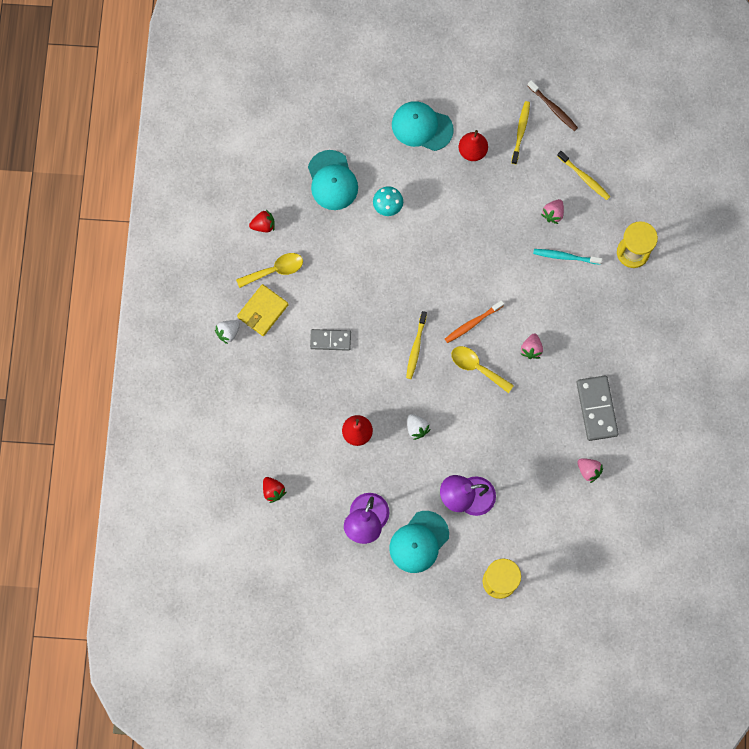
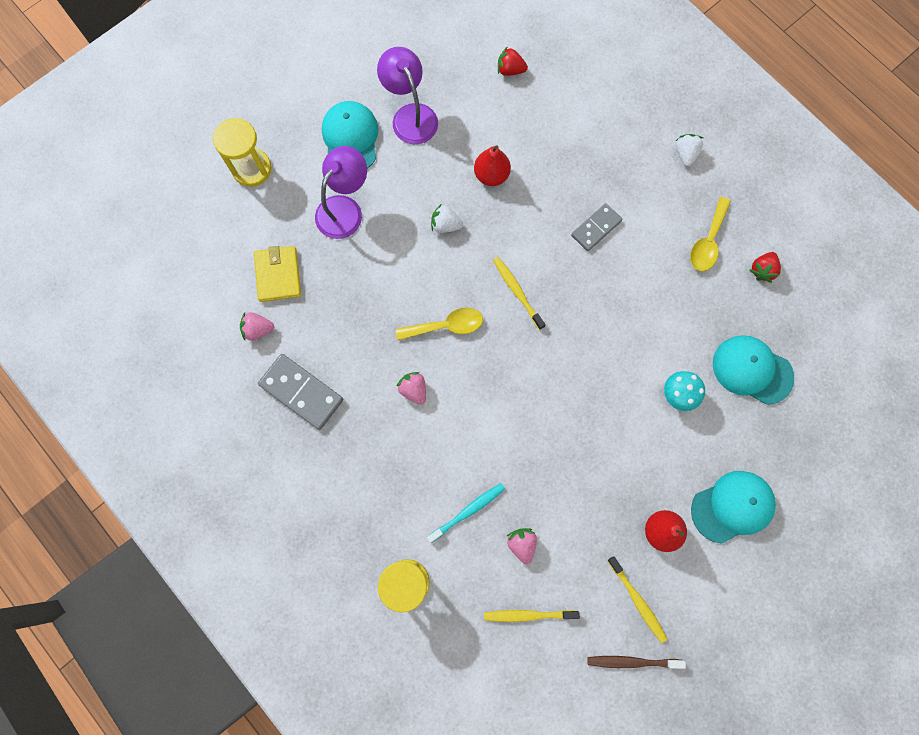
camera: 135 degrees right, 0 degrees up
yellow wallet [237,284,289,336] -> yellow wallet moved to [254,246,301,302]
orange toothbrush [445,300,504,343] -> none

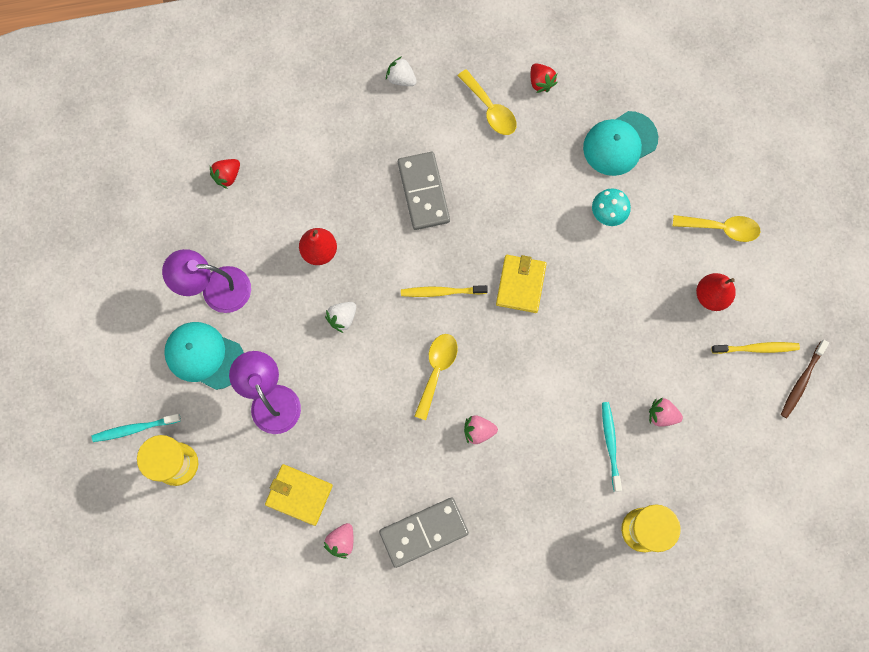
camera: 60 degrees left, 0 degrees up
yellow toothbrush [484,610,580,622] -> none
grey domino [571,203,622,251] -> grey domino [398,152,450,230], size x1.54
turquoise cap [691,471,776,544] -> yellow spoon [673,215,761,242]
none -> turquoise toothbrush [92,414,181,442]
none -> yellow wallet [496,255,547,313]

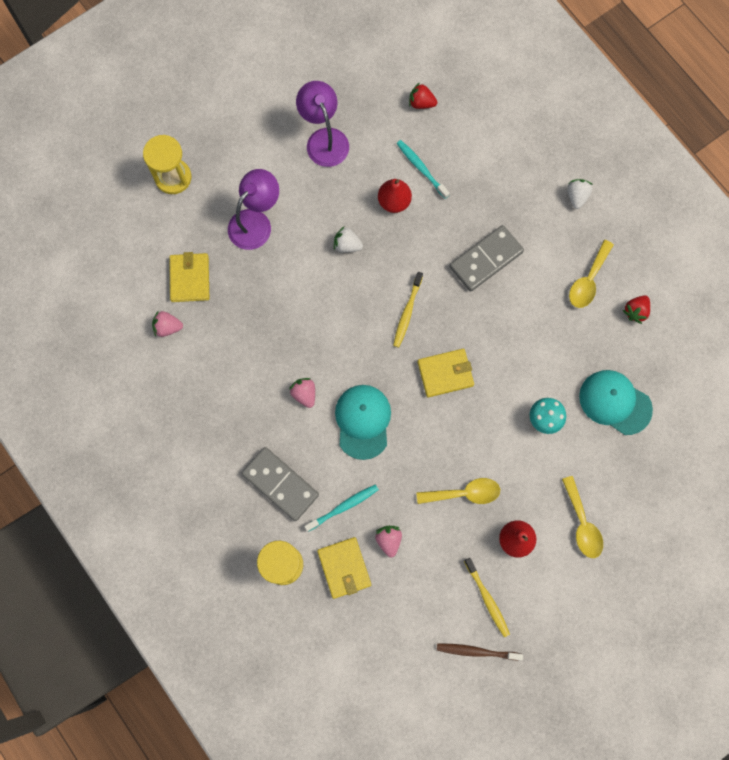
camera: 65 degrees right, 0 degrees up
turquoise toothbrush [92,414,181,442] -> turquoise toothbrush moved to [396,140,450,199]
turquoise cap [164,322,244,390] -> turquoise cap moved to [335,385,391,460]
grey domino [379,498,469,568] -> grey domino moved to [242,447,319,521]
yellow toothbrush [401,285,488,297] -> yellow toothbrush turned 135 degrees counterclockwise [393,272,423,348]
yellow spoon [415,334,458,420] -> yellow spoon moved to [417,478,500,504]
none -> yellow wallet [317,537,371,599]

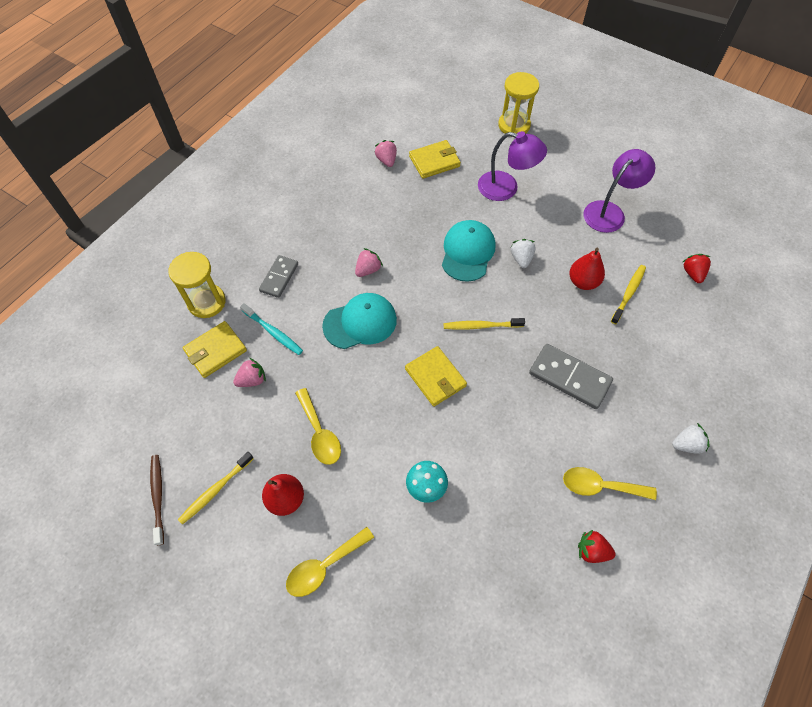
camera: 70 degrees right, 15 degrees down
grey domino [242,447,319,521] -> grey domino [259,255,298,298], size x0.65
turquoise toothbrush [396,140,450,199] -> yellow toothbrush [611,265,646,324]
turquoise cap [579,370,653,435] -> turquoise cap moved to [442,220,495,282]

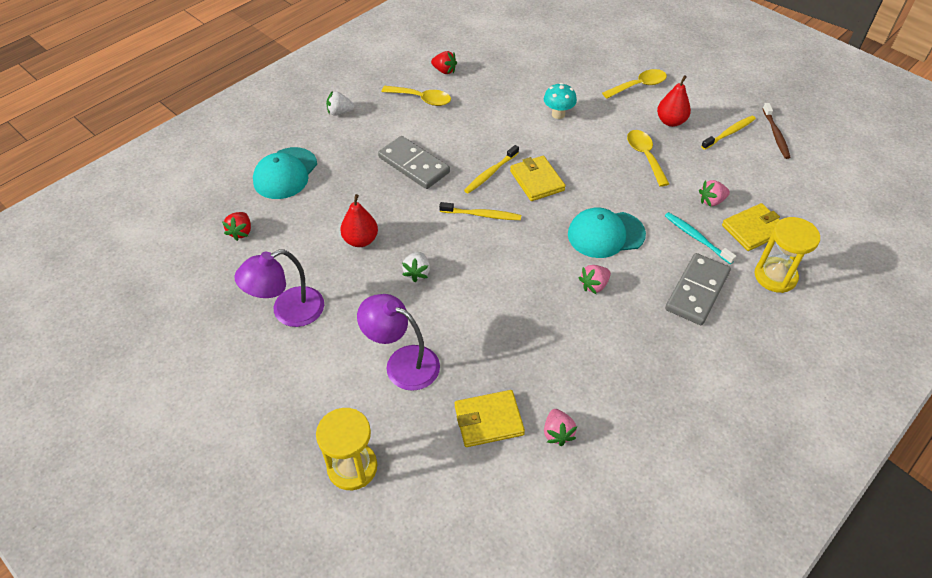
camera: 170 degrees left, 10 degrees down
grey domino [259,255,298,298] -> grey domino [665,253,731,325], size x1.54
turquoise cap [442,220,495,282] -> turquoise cap moved to [253,147,317,199]
yellow toothbrush [611,265,646,324] -> yellow toothbrush moved to [464,145,519,194]

